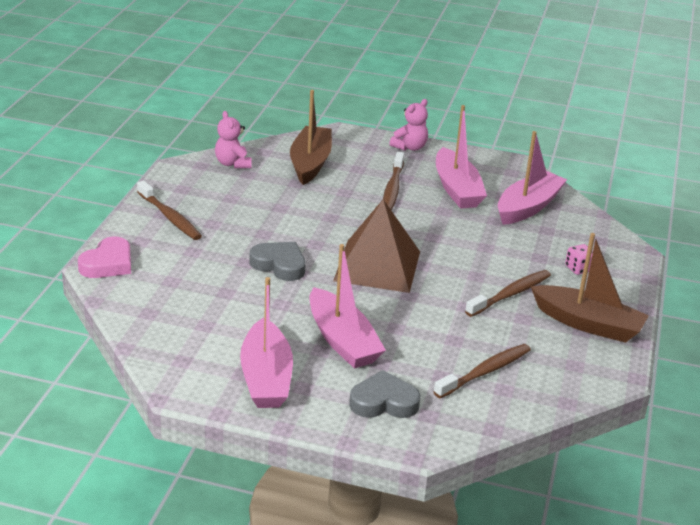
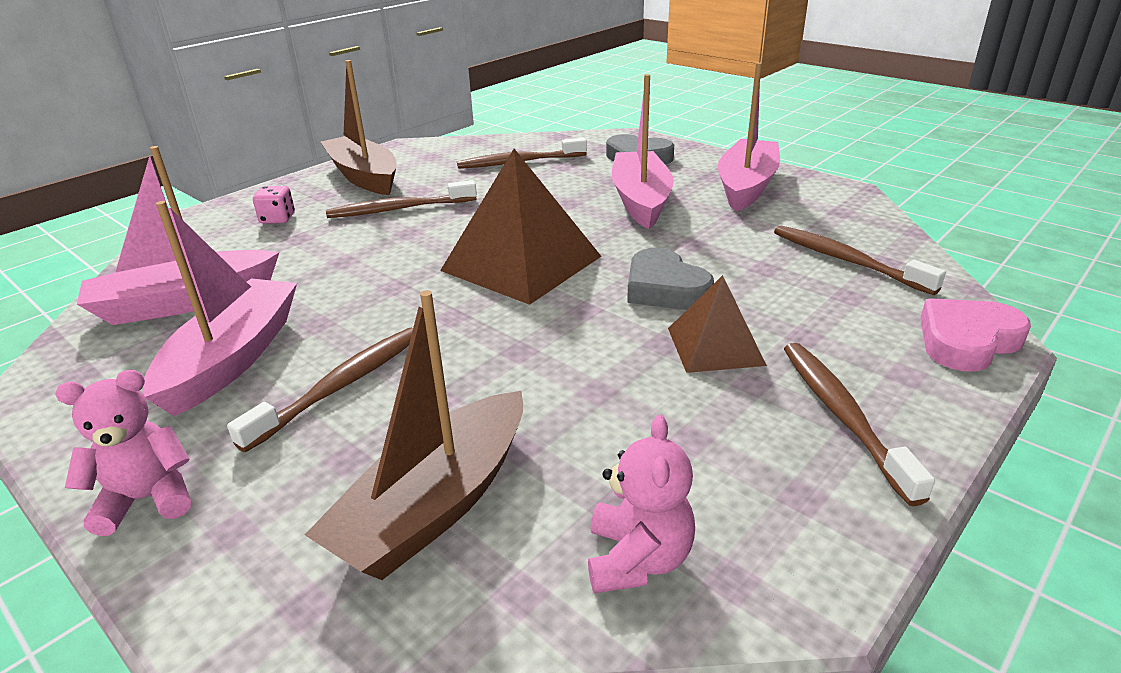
camera: 150 degrees left, 0 degrees up
none -> brown pyramid [668,275,767,373]
none -> brown toothbrush [774,225,946,295]

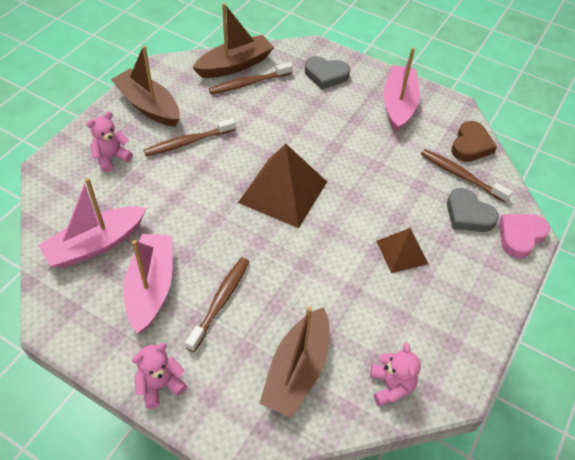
camera: 15 degrees left, 20 degrees up
pink dice [253,186,295,224] -> pink teddy bear [86,111,133,172]
pink boat [612,74,674,229] -> none
grey heart [627,248,714,310] -> grey heart moved to [447,188,499,232]
brown toothbrush [784,343,935,506] -> none
none -> brown boat [192,3,274,78]
none -> brown heart [451,121,497,162]

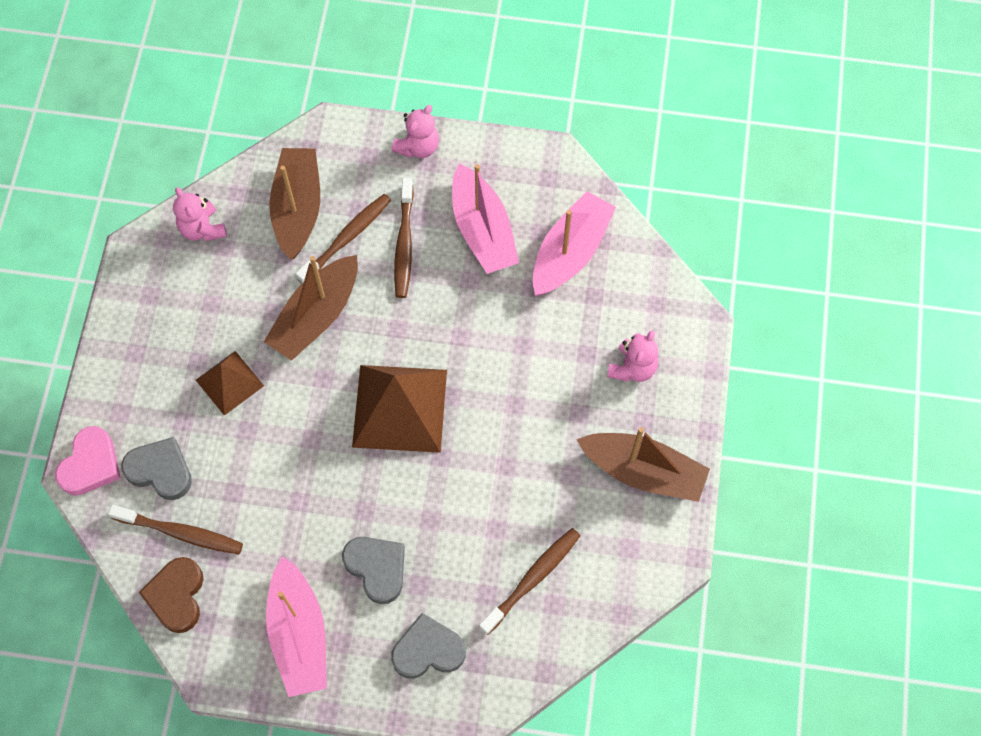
camera: 160 degrees right, 15 degrees up
brown toothbrush [143,118,236,156] -> brown toothbrush moved to [296,194,391,283]
brown boat [192,3,274,78] -> brown boat moved to [264,255,358,361]
none -> grey heart [342,537,405,604]

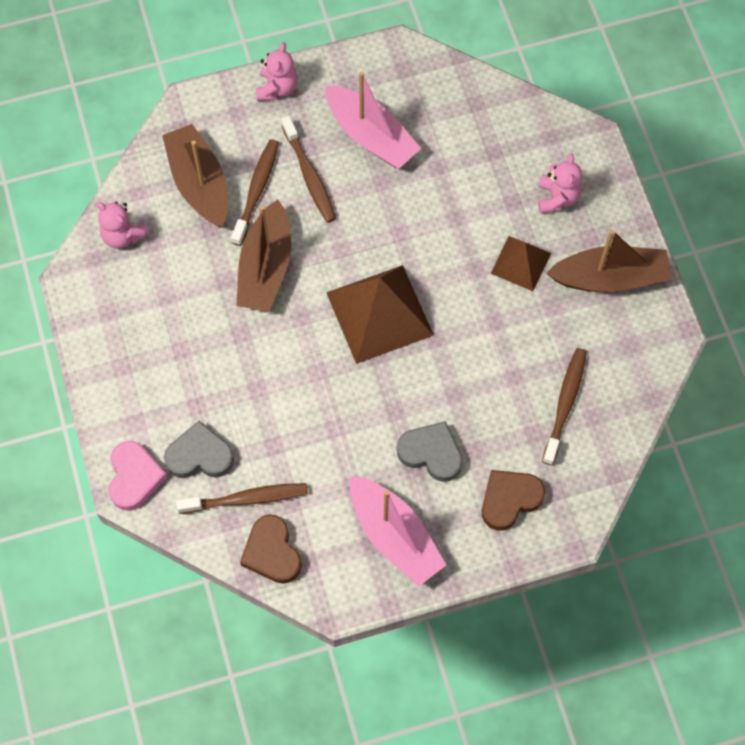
camera: 25 degrees left, 0 degrees up
brown pyramid [196,351,264,416] -> brown pyramid moved to [490,236,551,291]
grey heart [391,613,466,679] -> brown heart [482,470,545,530]
pink boat [533,191,616,295] -> none

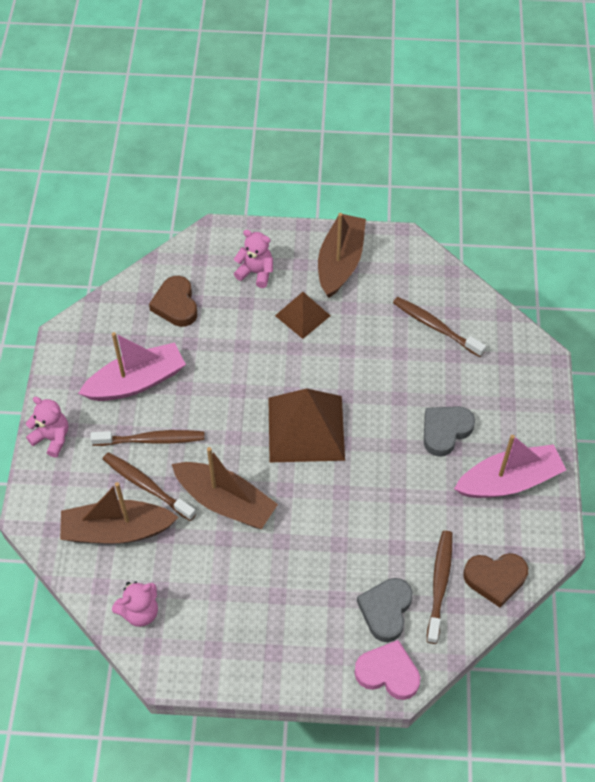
camera: 70 degrees left, 10 degrees down
brown heart [482,470,545,530] -> brown heart moved to [149,276,197,327]

